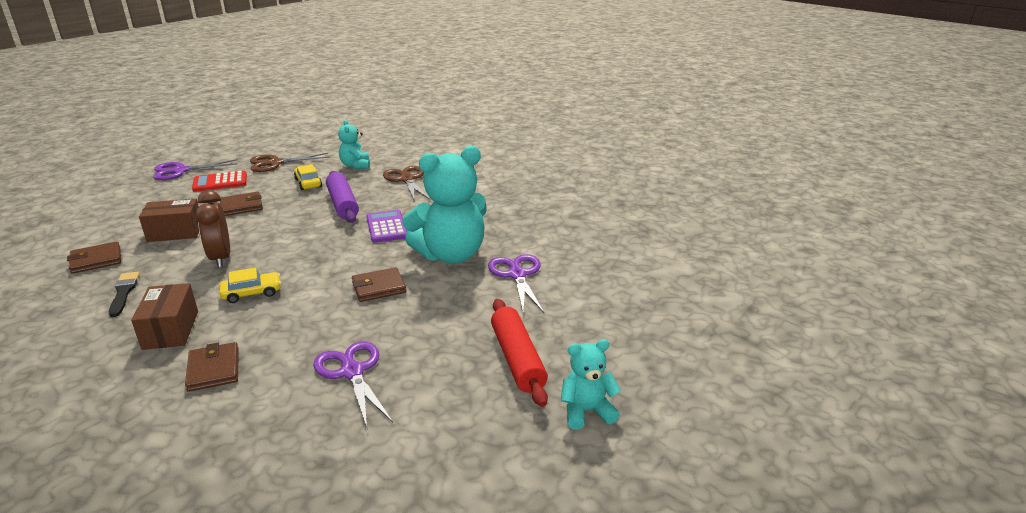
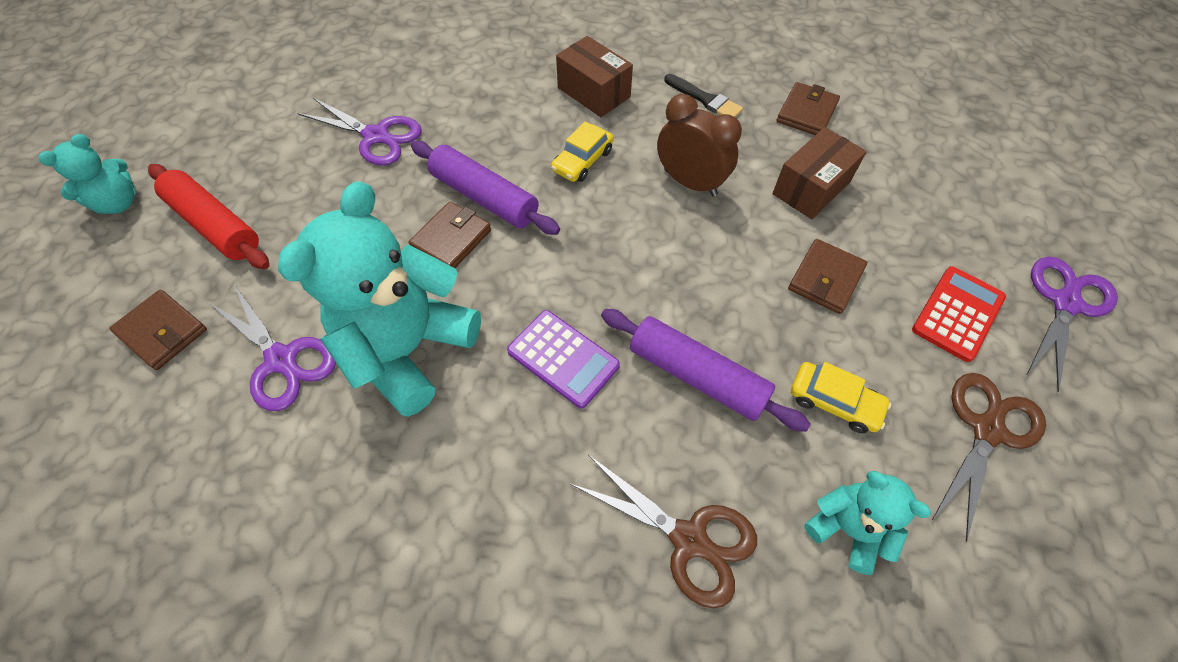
camera: 145 degrees right, 30 degrees up
brown wallet [185,342,239,392] -> brown wallet moved to [109,290,207,370]
none -> purple rolling pin [411,141,560,235]

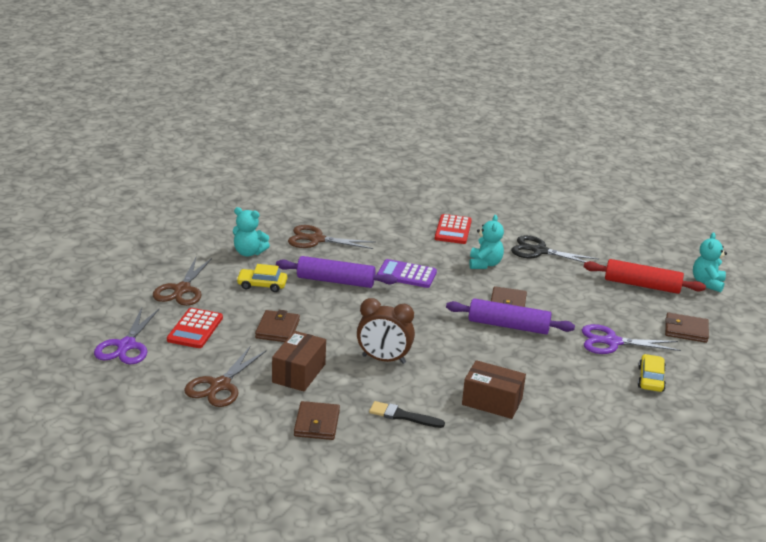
camera: 155 degrees right, 30 degrees down
brown wallet [109,290,207,370] -> brown wallet moved to [665,313,709,343]
purple scissors [210,284,336,411] -> black scissors [511,235,599,263]
turquoise teddy bear [278,181,481,417] -> turquoise teddy bear [469,215,504,269], size x0.50
yellow car [551,122,613,182] -> yellow car moved to [638,354,666,392]
none -> brown scissors [184,346,267,407]
none -> red calculator [435,214,472,244]

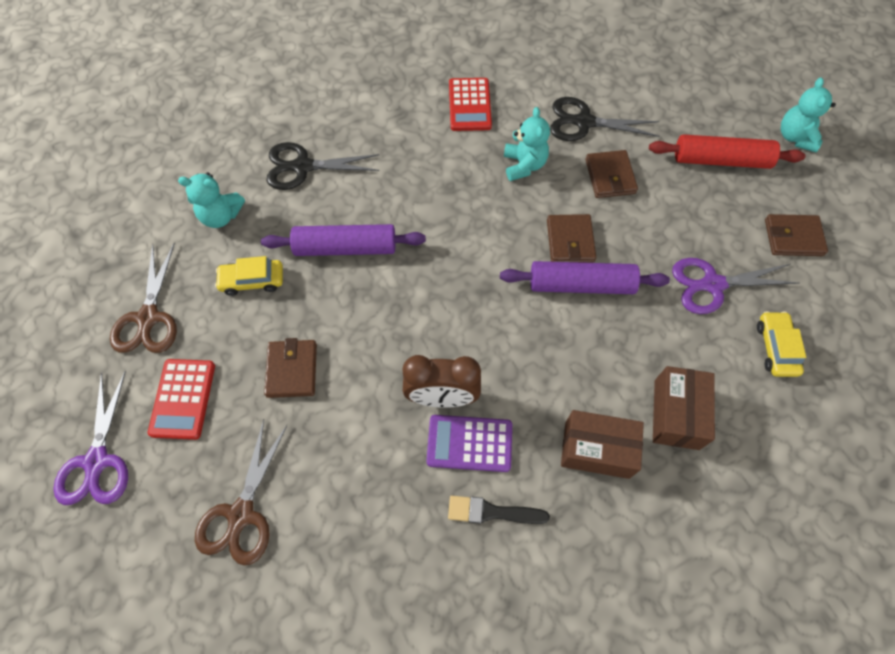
camera: 10 degrees left, 35 degrees up
brown box [272,331,326,391] -> brown box moved to [653,366,715,450]
brown scissors [288,225,376,249] -> black scissors [266,142,379,190]
brown wallet [294,401,340,440] -> brown wallet moved to [585,150,638,198]
purple calculator [377,259,437,288] -> purple calculator moved to [426,415,512,472]

